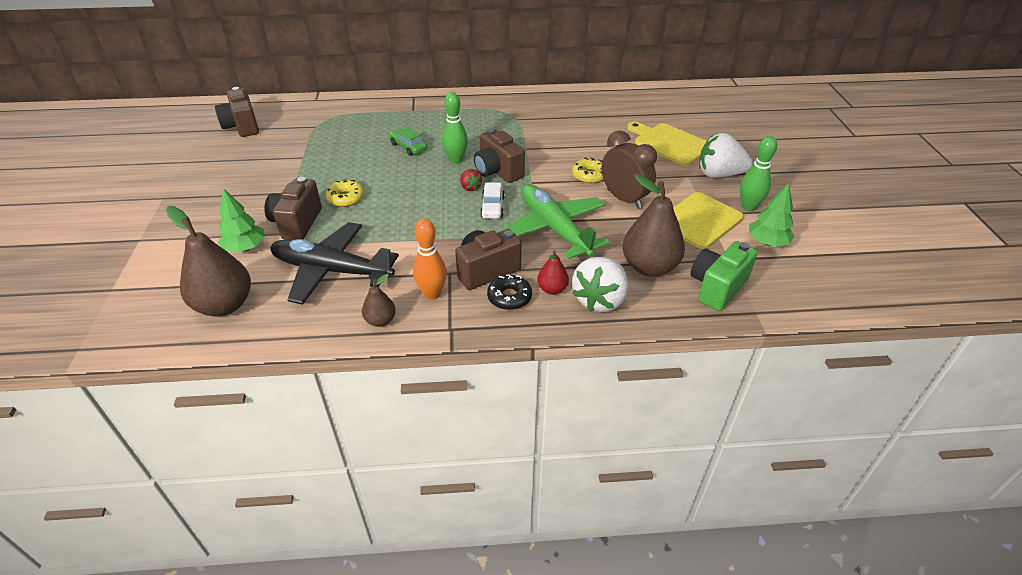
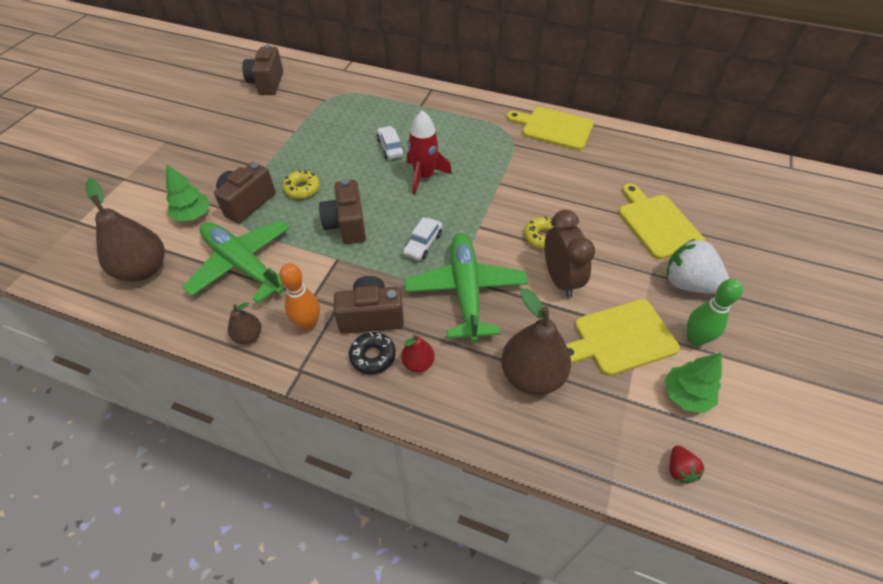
camera: 25 degrees right, 10 degrees up
black plane [270,222,399,305] -> green plane [182,220,290,303]
green car [389,127,427,156] -> white car [377,126,404,159]
green bowling pin [442,92,468,164] -> red rocket [407,110,452,195]
red strawberry [460,169,482,191] -> red strawberry moved to [670,446,704,484]
brown camera [474,129,525,183] -> brown camera moved to [319,179,366,244]
white strawberry [572,257,628,312] -> none
green camera [690,241,758,311] -> none
none -> yellow cutting board [507,107,594,151]

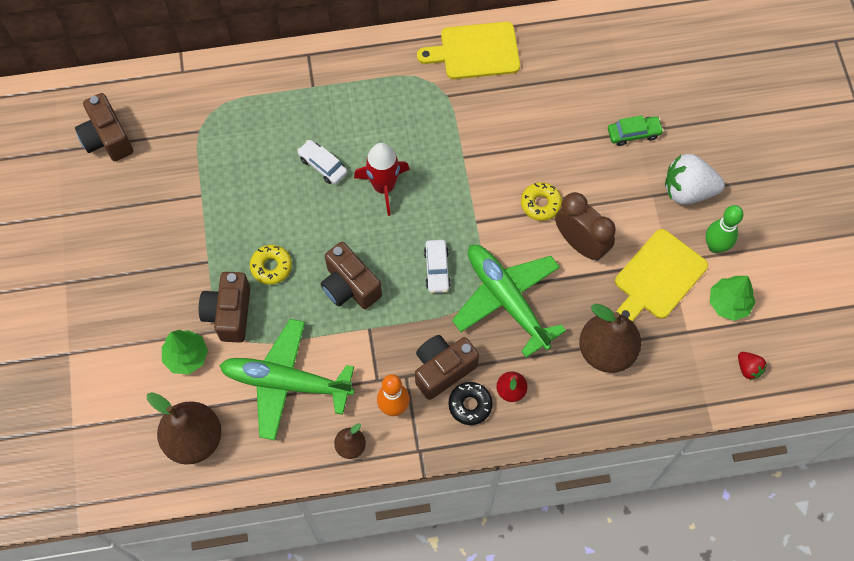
camera: 30 degrees left, 15 degrees up
yellow cutting board [618,183,705,259] -> green car [608,115,664,146]

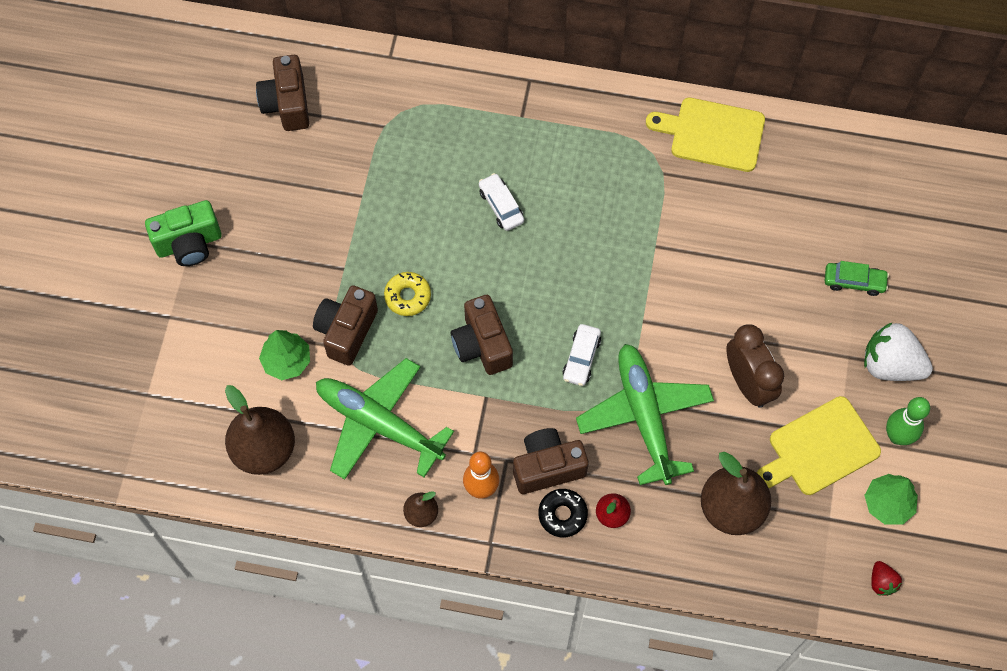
camera: 20 degrees right, 0 degrees up
red rocket [354,143,410,216] -> none
yellow donut [521,182,562,221] -> none
none -> green camera [145,200,222,266]

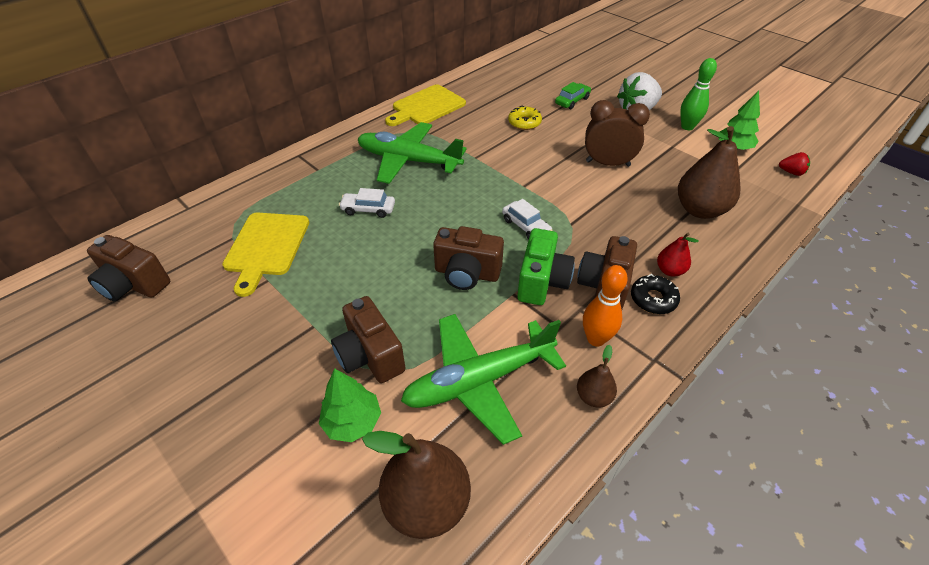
camera: 55 degrees left, 20 degrees down
green camera [145,200,222,266] -> green camera moved to [517,228,575,305]
yellow donut [384,272,431,316] -> yellow donut moved to [508,106,542,130]
green plane [576,344,714,485] -> green plane moved to [358,122,467,184]
yellow cutting board [757,396,881,495] -> yellow cutting board moved to [222,212,309,297]

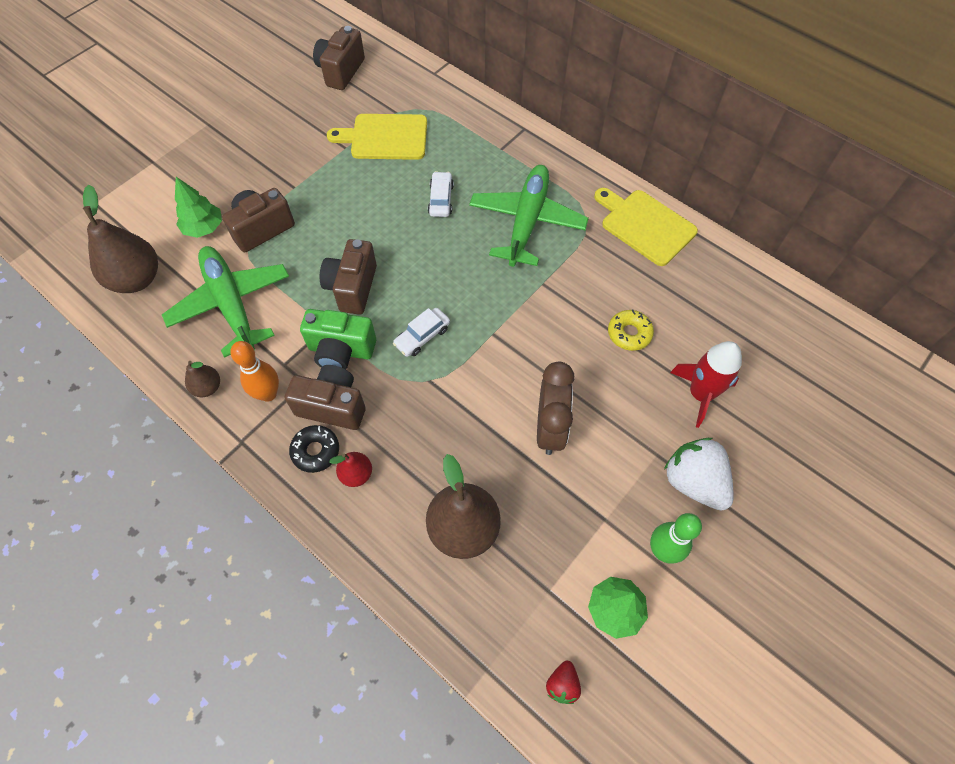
camera: 85 degrees right, 15 degrees up
green car [555,82,591,109] -> red rocket [670,341,742,428]

